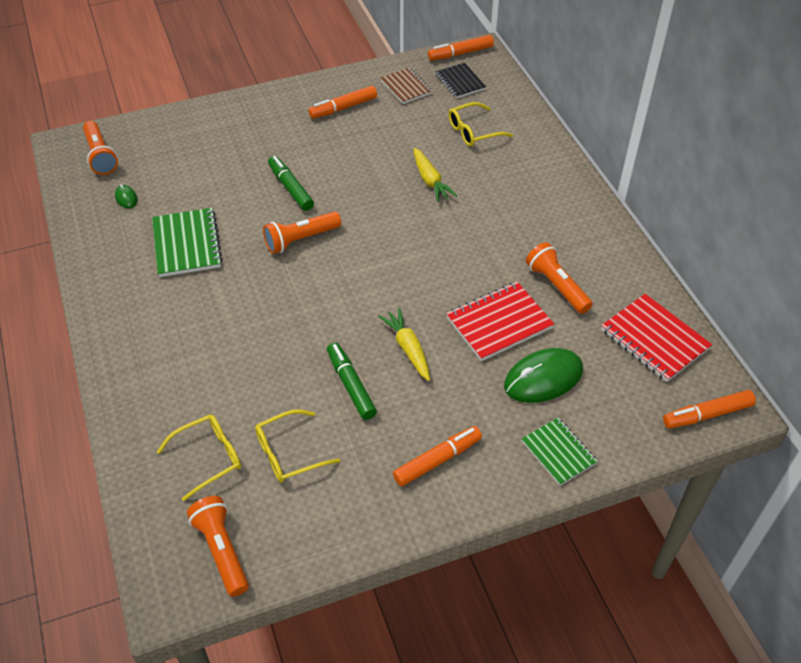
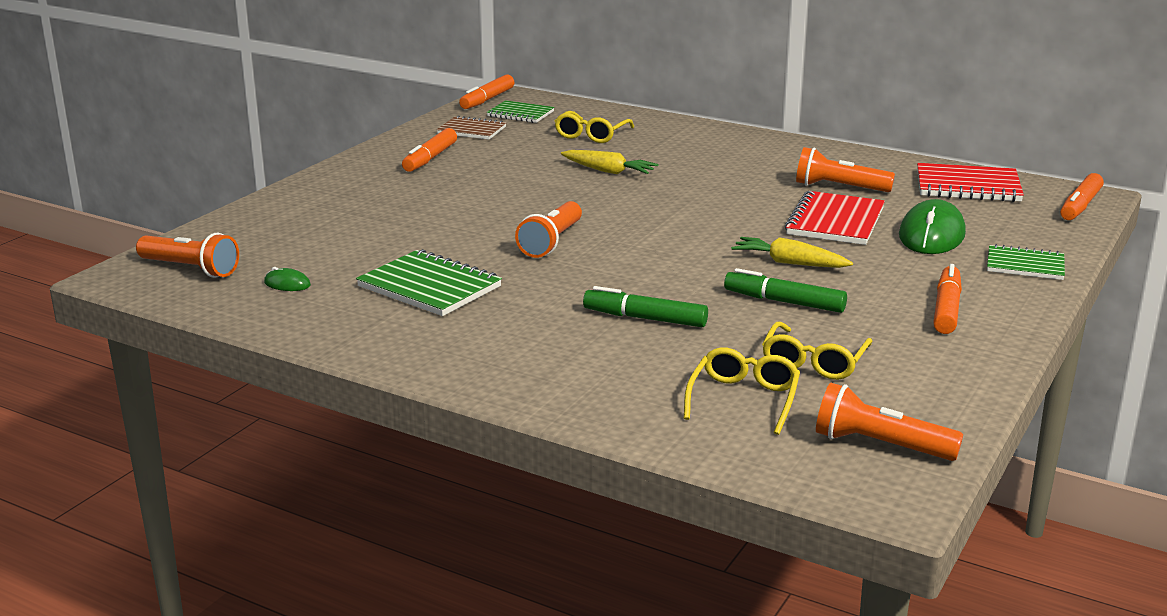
camera: 40 degrees left, 25 degrees down
green marker [268,156,314,211] -> green marker moved to [583,286,708,327]
black notebook [435,63,486,98] -> green notebook [487,100,554,123]

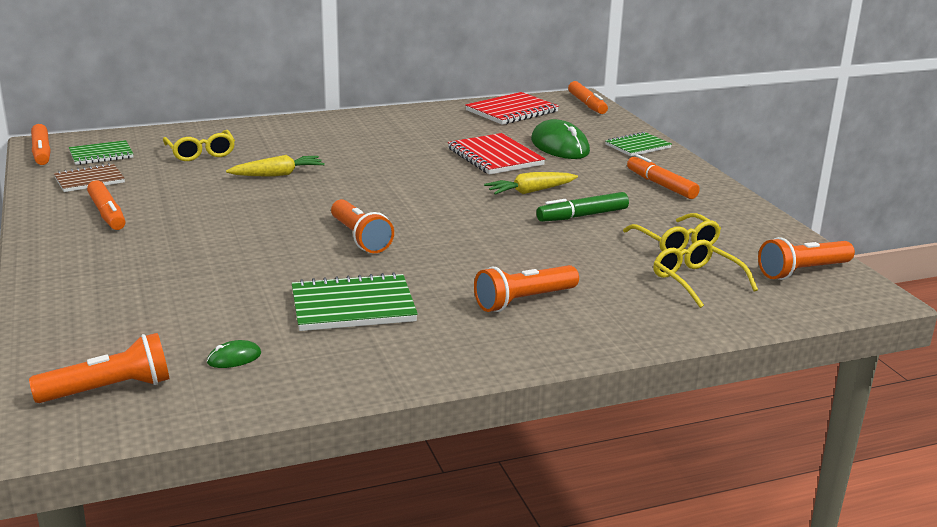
camera: 50 degrees left, 0 degrees up
green marker [583,286,708,327] -> none
orange flashlight [796,147,895,192] -> orange flashlight moved to [474,265,579,312]

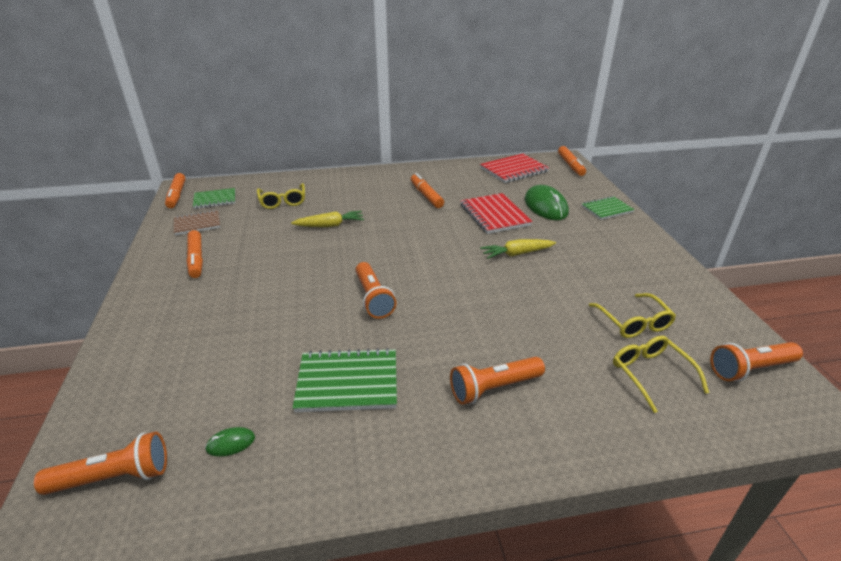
camera: 10 degrees right, 10 degrees up
green marker [536,192,629,222] -> none
orange marker [627,154,700,199] -> orange marker moved to [411,173,444,208]

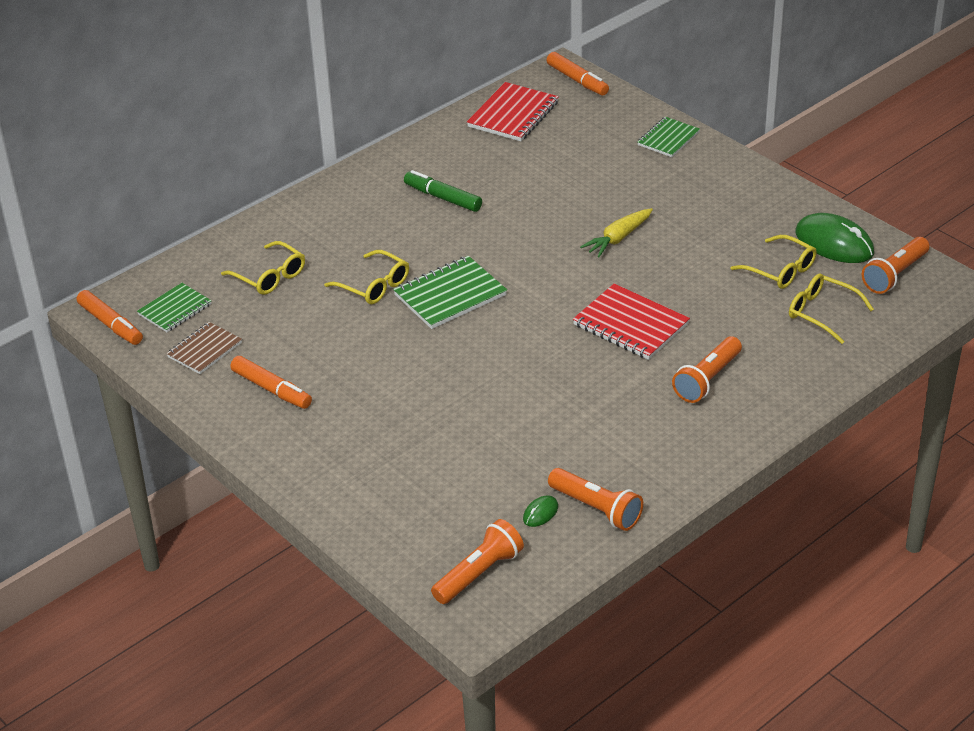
camera: 30 degrees left, 5 degrees up
yellow carrot [291,211,364,227] -> yellow glasses [324,250,409,304]
green notebook [293,348,397,412] -> green notebook moved to [393,256,507,329]
orange flashlight [356,262,397,319] -> orange flashlight moved to [548,468,643,531]
orange marker [411,173,444,208] -> green marker [404,170,482,212]
red notebook [461,193,533,234] -> red notebook moved to [573,284,690,360]
green mouse [525,185,569,220] -> green mouse moved to [795,213,874,263]

